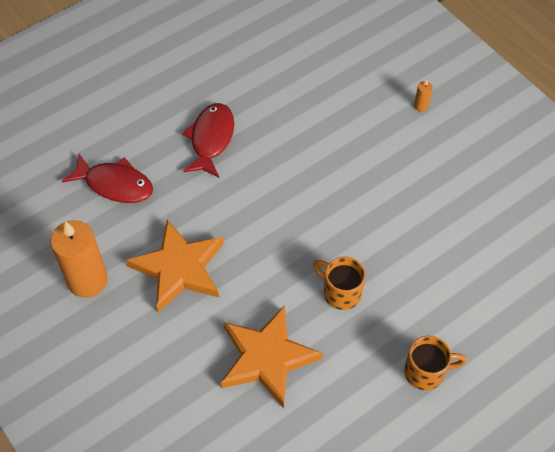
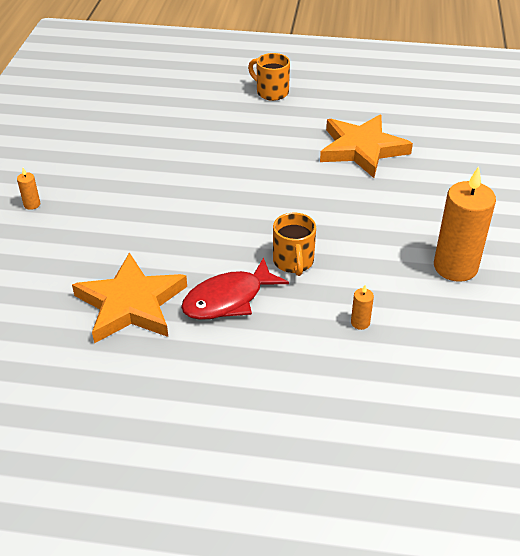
camera: 135 degrees left, 15 degrees down
red fish [62,154,153,203] -> orange candle [351,285,374,330]
orange star [126,219,224,312] -> orange star moved to [72,253,187,343]
orange mug [313,256,365,310] -> orange mug moved to [273,213,316,276]

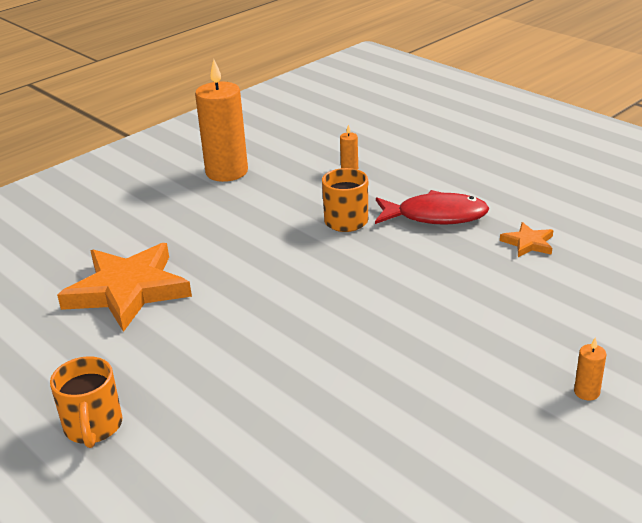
camera: 140 degrees left, 10 degrees down
orange star [72,253,187,343] -> orange star [500,222,553,257], size x0.44

